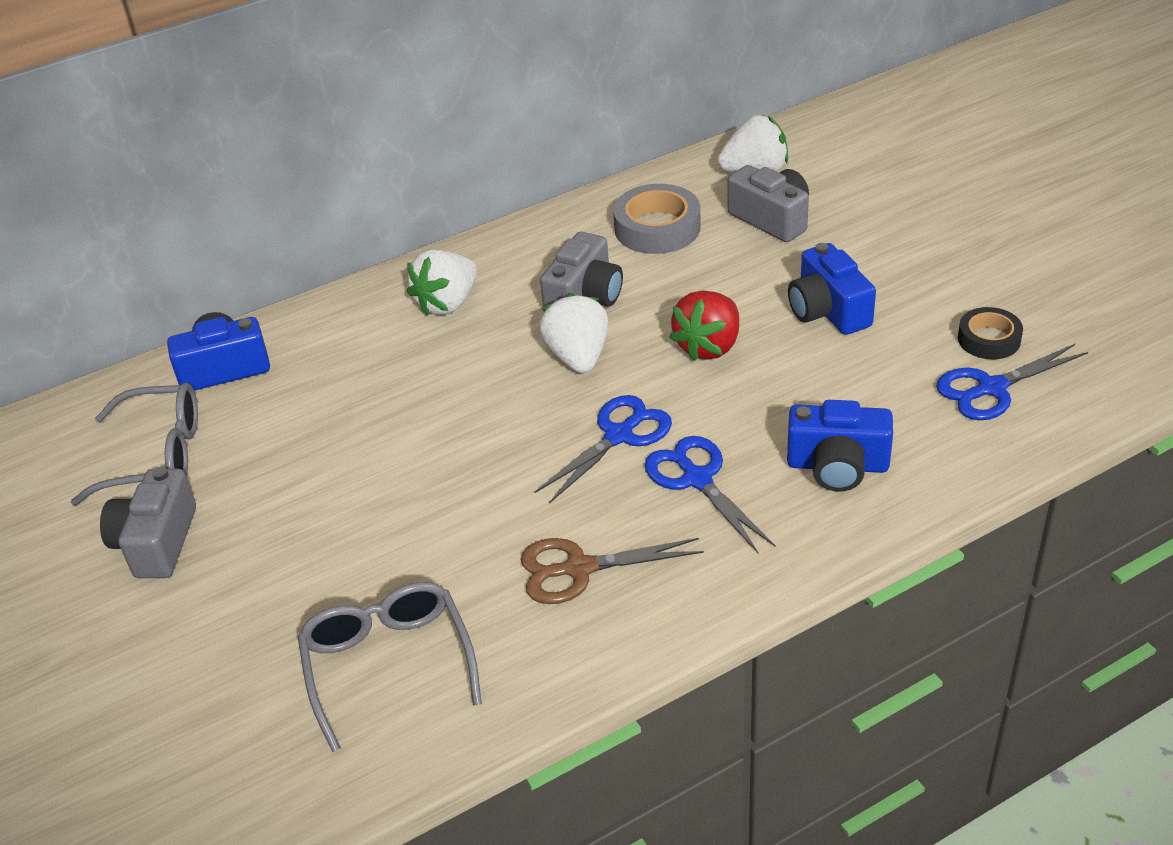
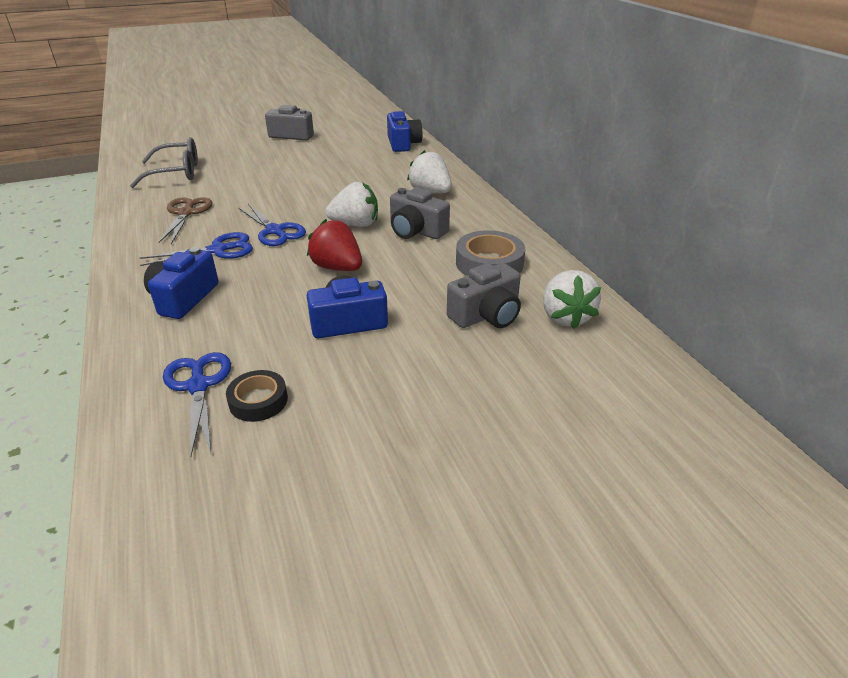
camera: 95 degrees right, 5 degrees down
grey glasses [71,383,198,506] -> none

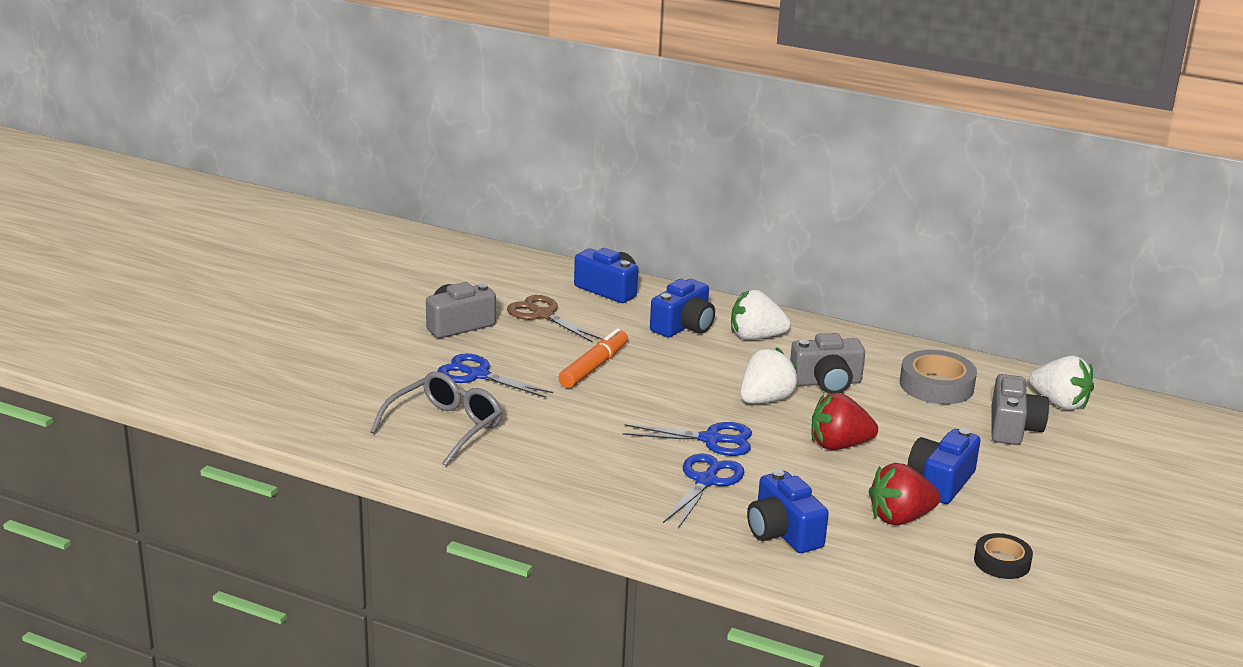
camera: 45 degrees left, 10 degrees down
brown scissors [158,197,213,244] -> brown scissors moved to [507,295,602,342]
blue scissors [163,352,231,456] -> blue scissors moved to [438,353,553,398]
none -> orange marker [558,328,628,388]
none -> blue camera [650,279,715,337]
none -> red strawberry [868,463,941,525]

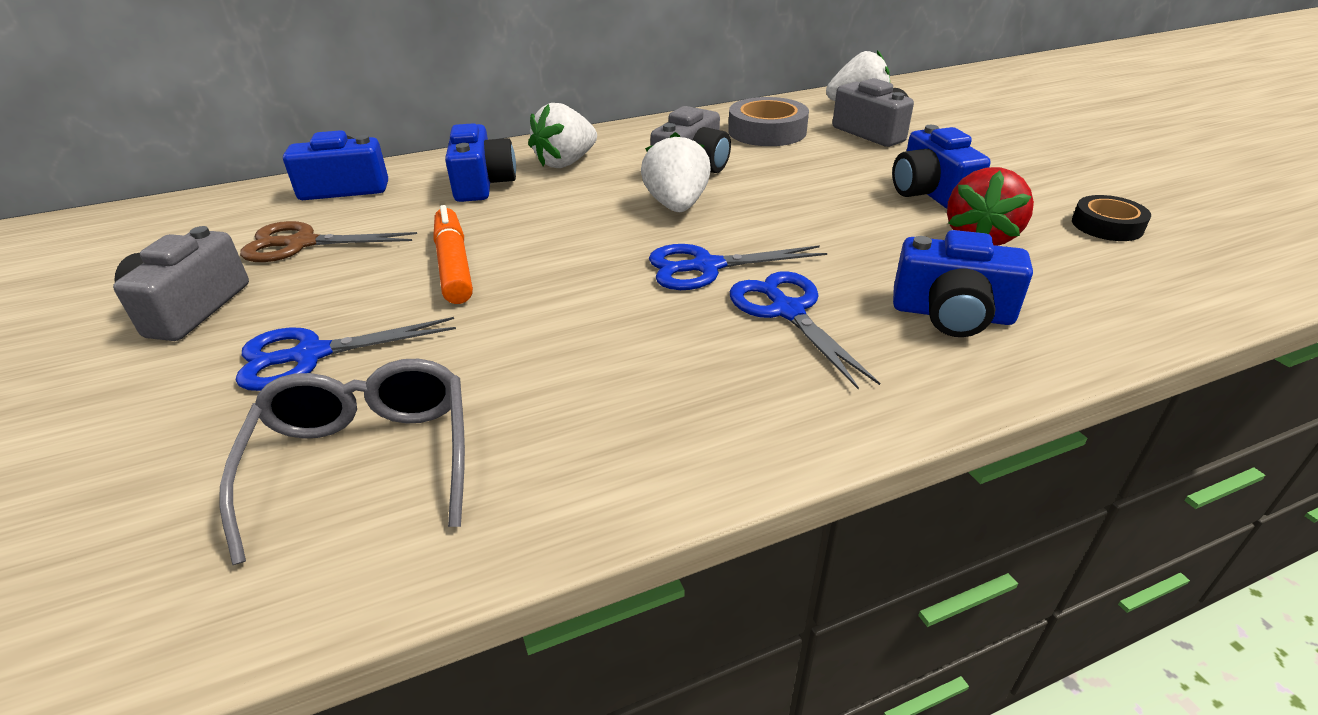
camera: 45 degrees left, 10 degrees up
blue scissors [623,422,752,456] -> blue scissors turned 150 degrees counterclockwise [649,244,827,290]
red strawberry [812,393,878,450] -> none

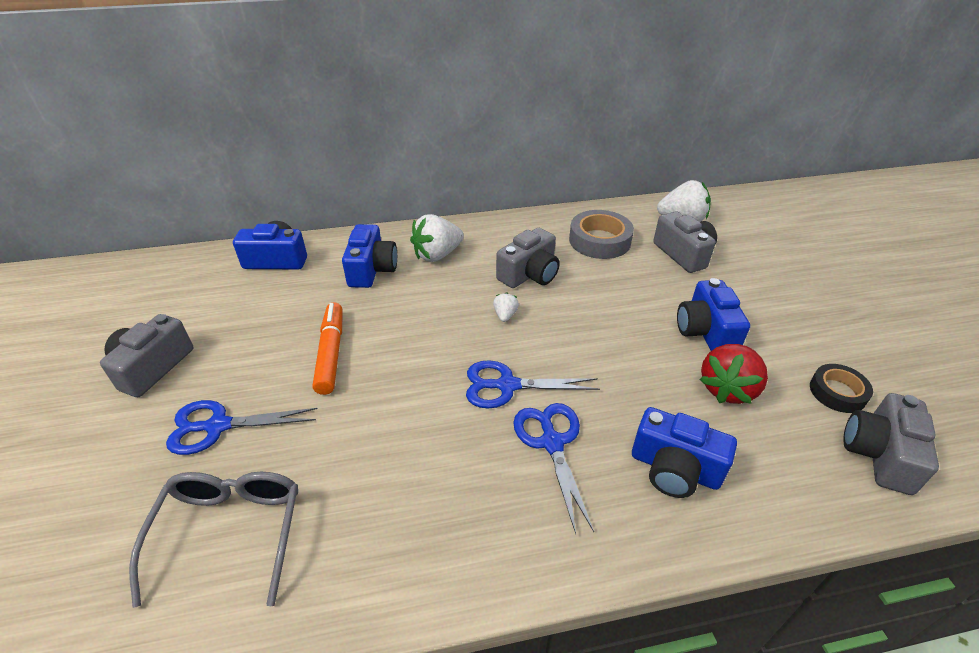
camera: 10 degrees right, 5 degrees up
brown scissors [240,221,417,262] -> none
white strawberry [641,132,711,212] -> white strawberry [493,292,519,322], size x0.49
none -> grey camera [843,393,939,495]

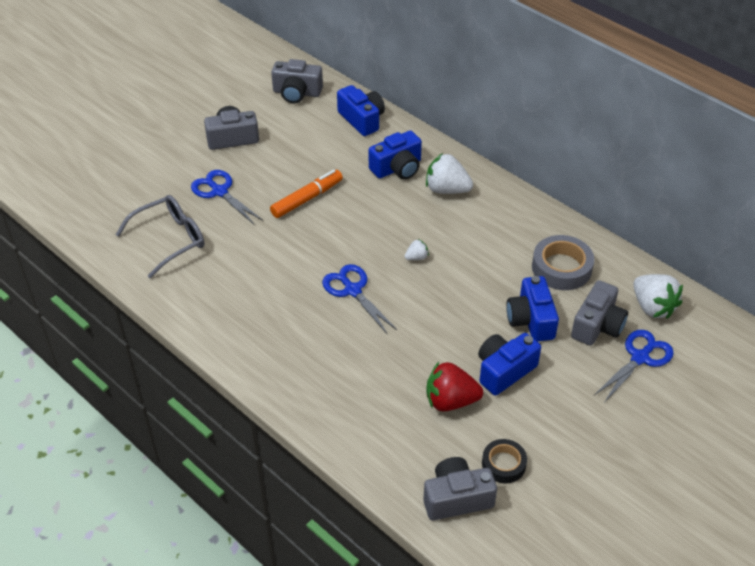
camera: 55 degrees right, 5 degrees up
grey camera [496,228,560,288] -> grey camera moved to [271,59,323,103]
blue scissors [513,403,594,534] -> blue scissors moved to [594,330,674,403]
blue camera [632,407,737,498] -> blue camera moved to [506,276,559,342]

